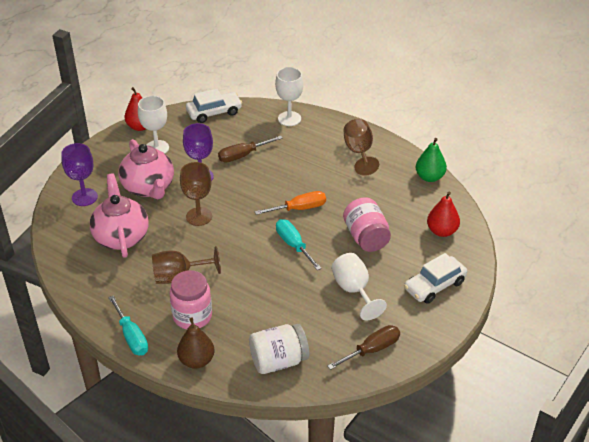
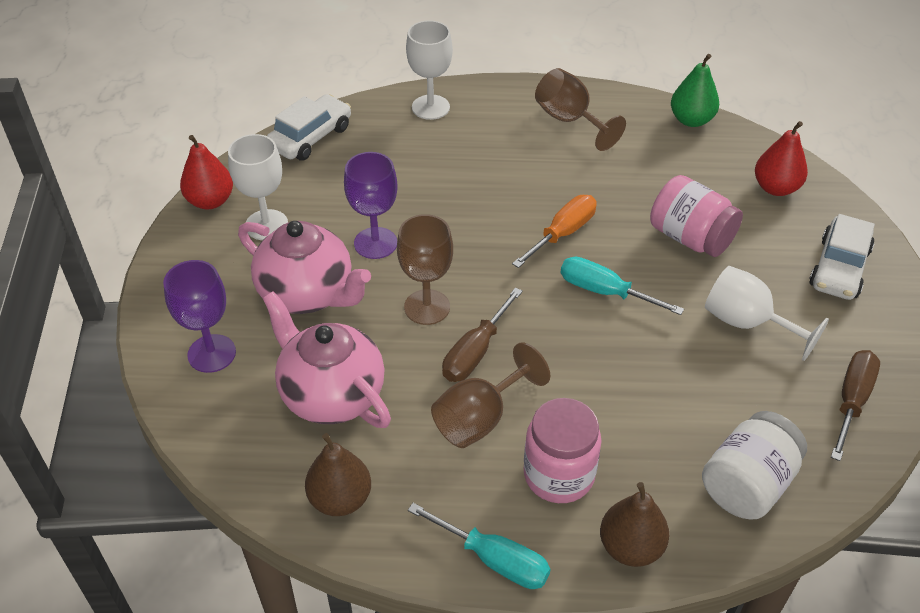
camera: 30 degrees left, 5 degrees up
brown screwdriver [218,136,283,163] -> brown screwdriver moved to [442,287,523,382]
none -> brown pear [305,433,371,516]

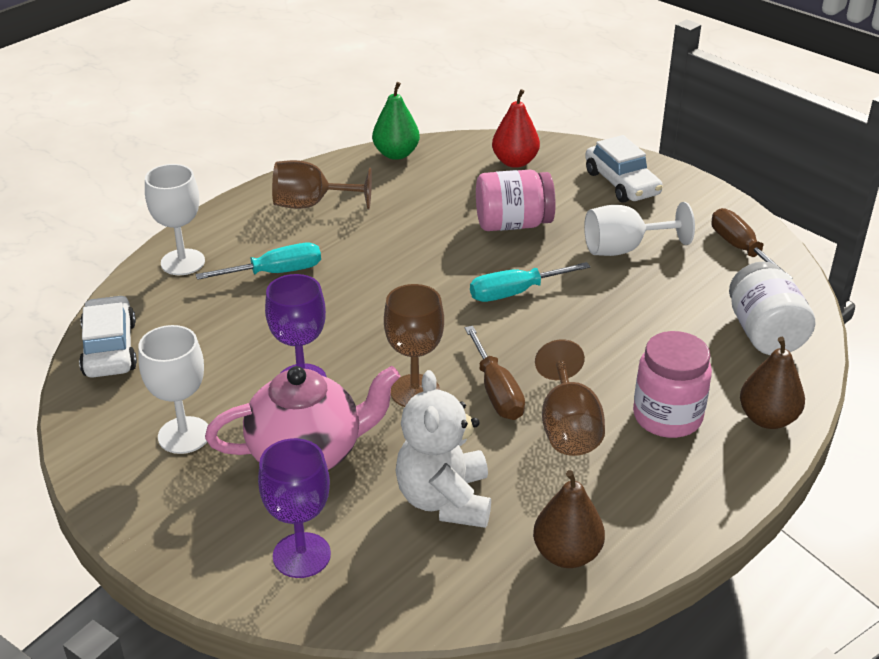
camera: 50 degrees left, 10 degrees down
red pear [180,135,233,209] -> none
pink teapot [262,291,391,428] -> white teddy bear [395,370,491,528]
turquoise screwdriver [408,503,551,589] -> turquoise screwdriver moved to [196,243,321,280]
orange screwdriver [512,195,597,268] -> none

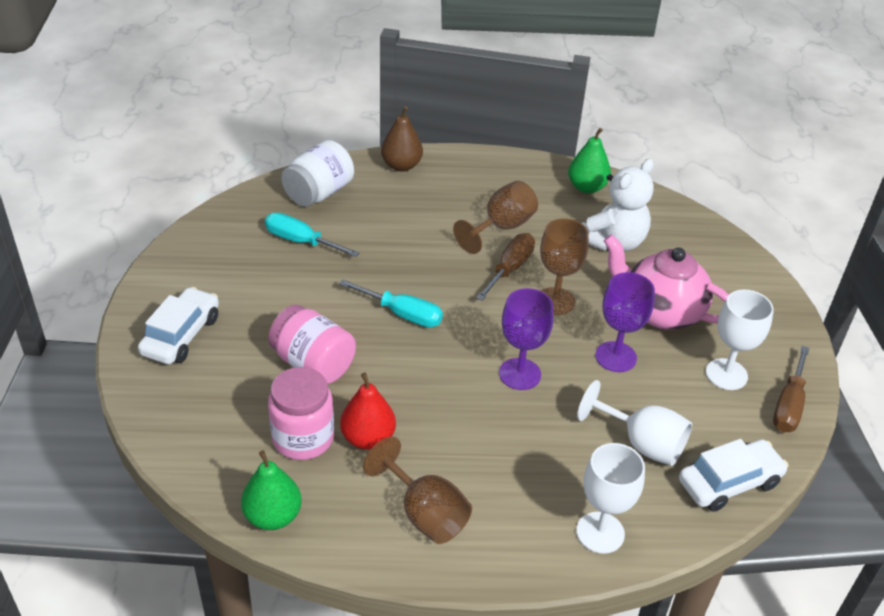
camera: 135 degrees left, 5 degrees up
white car [79,295,137,378] -> white car turned 150 degrees counterclockwise [679,439,788,512]
turquoise screwdriver [196,243,321,280] -> turquoise screwdriver moved to [265,213,360,257]
purple goblet [258,438,331,578] -> purple goblet moved to [499,288,554,390]
red pear [492,89,540,168] -> red pear moved to [340,372,396,450]
brown pear [533,470,605,568] -> green pear [568,128,611,193]
white goblet [584,202,695,256] -> white goblet moved to [577,380,692,466]
pink jar [633,331,712,438] -> pink jar moved to [268,367,334,460]
brown screwdriver [711,208,793,279] -> brown screwdriver moved to [773,346,810,433]

